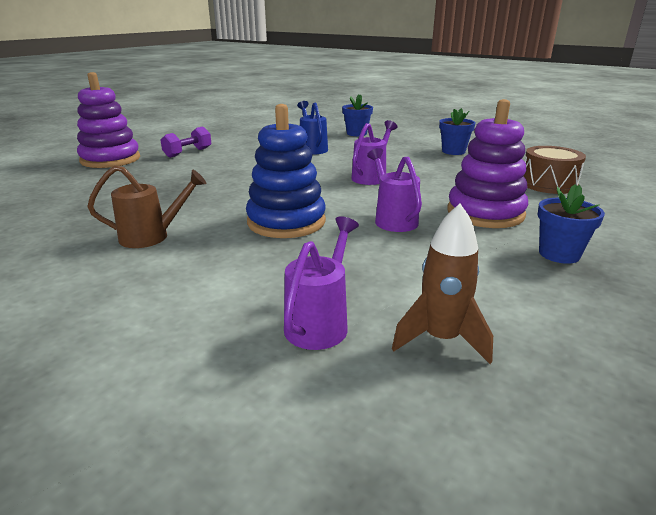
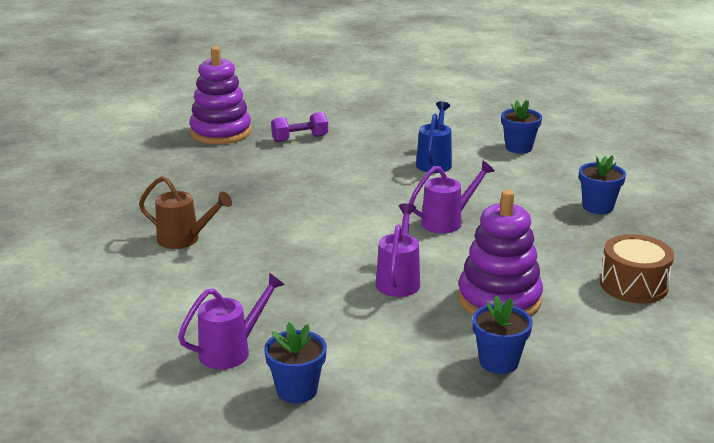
camera: 30 degrees right, 0 degrees up
blue stacking toy [246,104,326,238] -> none
brown rocket [392,204,493,364] -> blue flower pot [264,322,327,404]

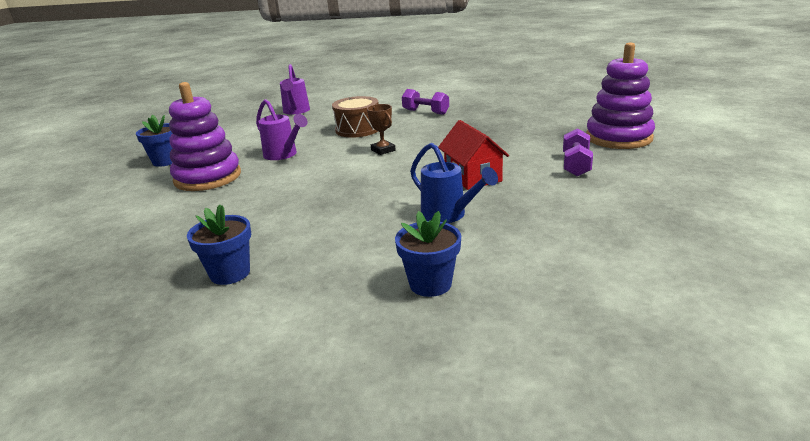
camera: 125 degrees right, 0 degrees up
brown watering can [139,176,232,249] -> purple dumbbell [402,89,449,115]
blue flower pot [264,322,327,404] -> none
purple watering can [409,161,495,233] -> none
brown drum [600,234,674,303] -> brown drum moved to [332,96,379,137]
none -> brown trophy [367,104,395,155]
none -> red house [438,120,509,190]

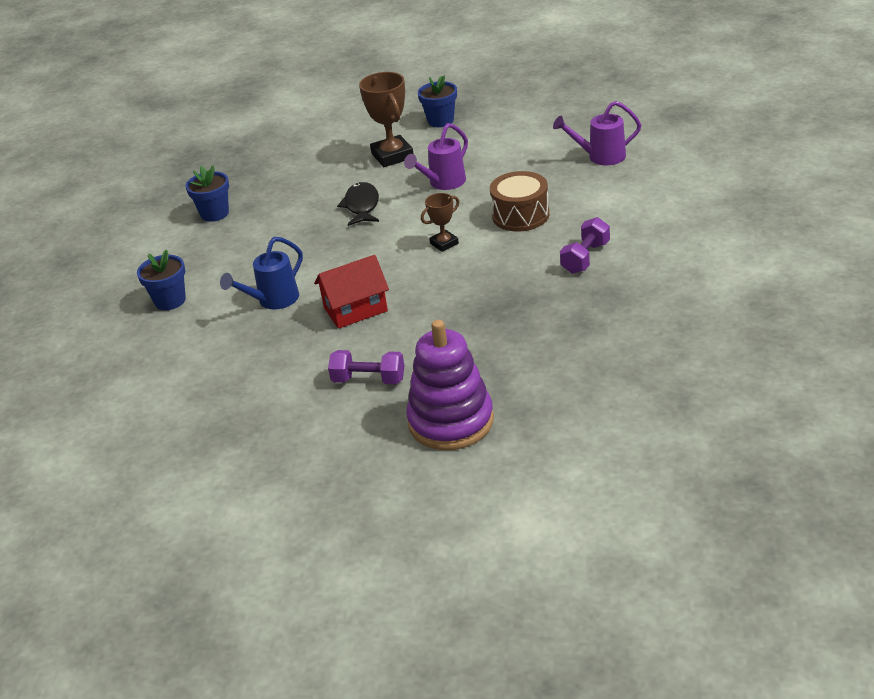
camera: 90 degrees right, 10 degrees up
purple stacking toy [169,82,241,191] -> brown trophy [359,72,413,167]
none -> black fish [337,182,379,226]

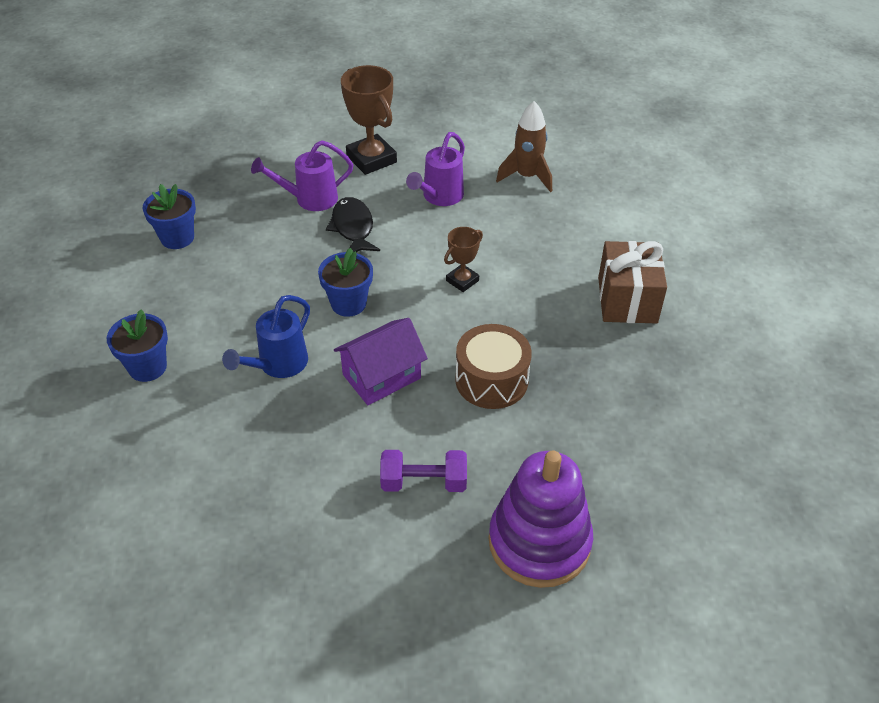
camera: 15 degrees left, 10 degrees up
red house [314,255,389,329] -> purple house [334,318,428,405]
blue flower pot [418,75,457,127] -> blue flower pot moved to [318,248,373,317]
brown drum [490,171,549,232] -> brown drum moved to [455,324,532,409]
purple watering can [553,101,641,165] -> purple watering can moved to [251,140,353,211]
purple dumbbell [560,217,610,274] -> brown gift [598,241,667,323]
none -> brown rocket [496,101,552,192]

